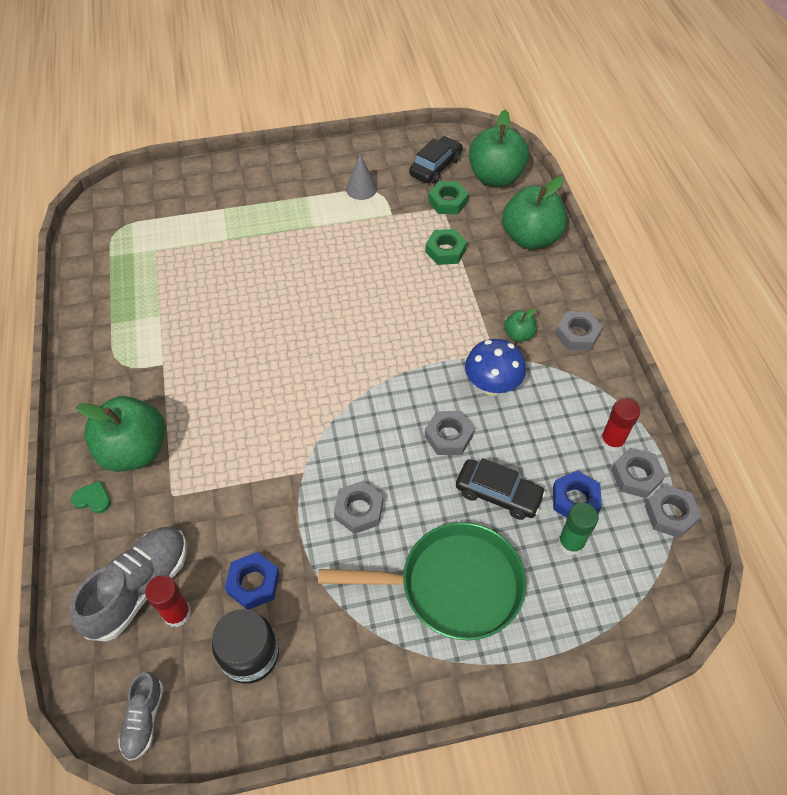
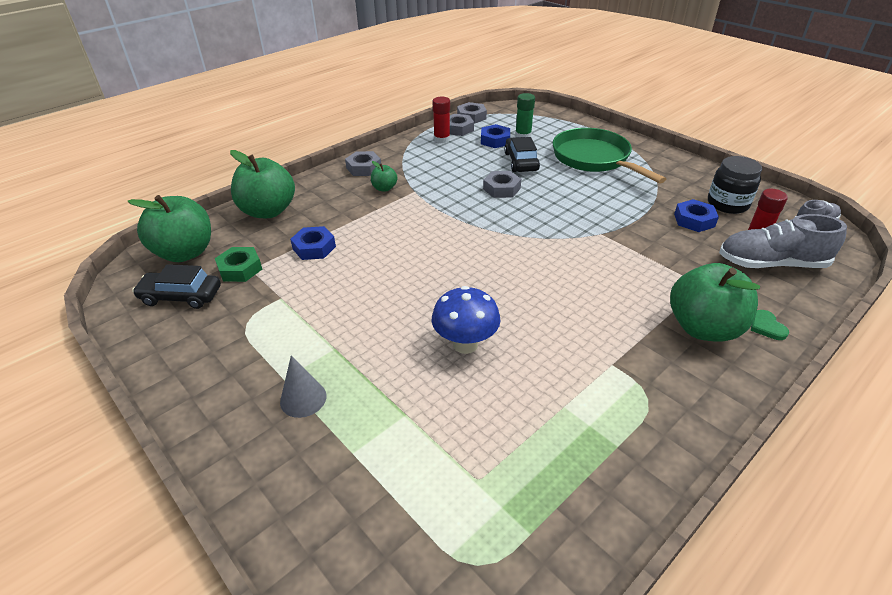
camera: 120 degrees left, 15 degrees down
grey nut [334,481,383,534] -> none
grey cone [346,155,377,200] -> grey cone moved to [280,355,326,418]
green nut [425,229,467,265] -> blue nut [290,226,336,260]
blue mushroom [465,339,526,396] -> blue mushroom moved to [432,286,501,354]

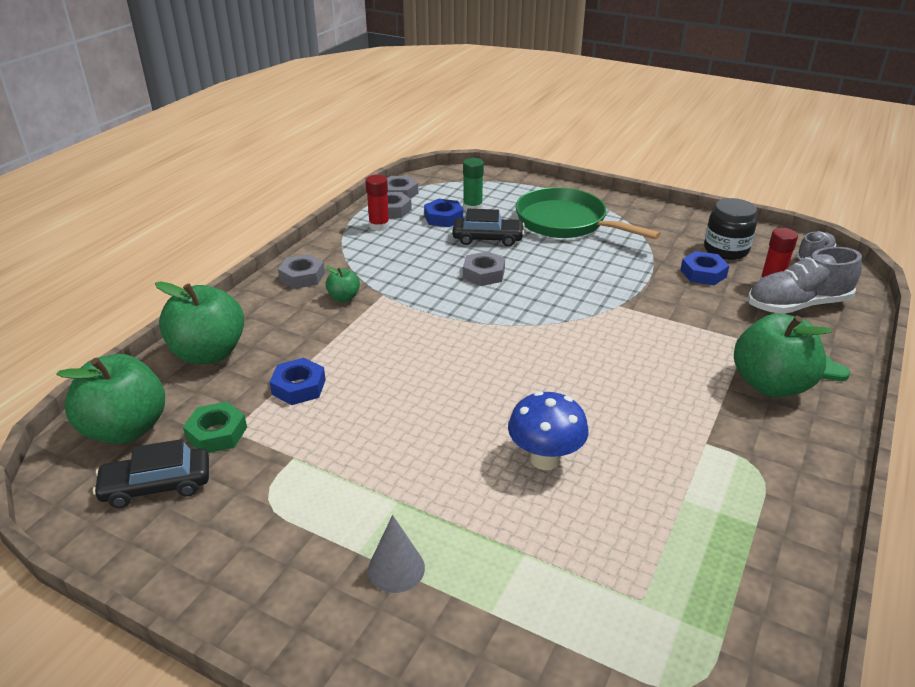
camera: 20 degrees left, 5 degrees down
black car [504,137,540,172] -> black car turned 120 degrees clockwise [452,209,525,247]

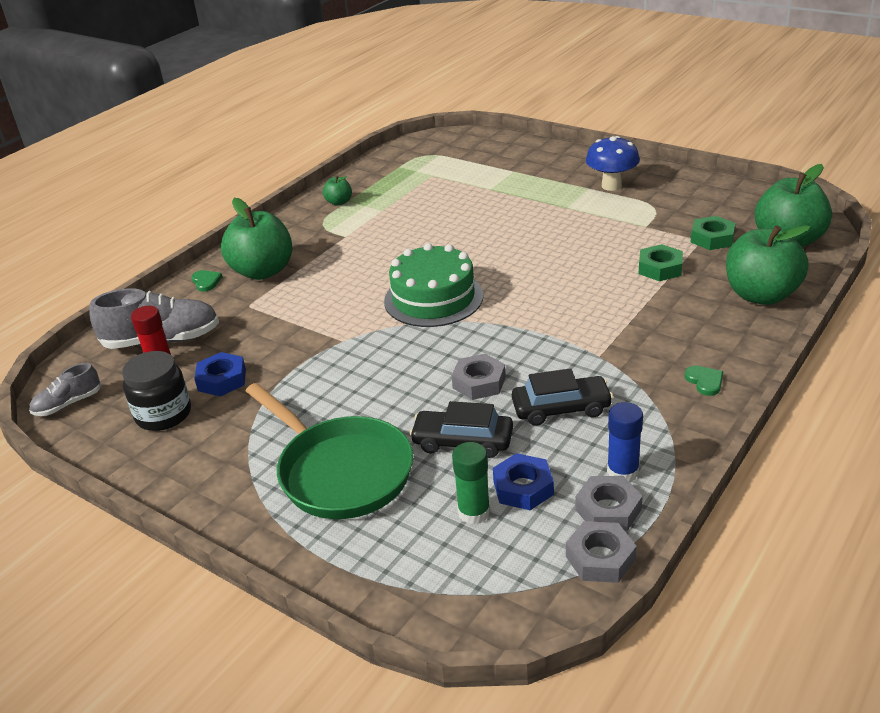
camera: 170 degrees left, 0 degrees up
black car [93,439,209,508] -> black car moved to [512,368,613,426]
blue nut [270,358,326,405] -> green nut [639,244,683,281]
grey nut [278,254,325,289] -> green heart [685,366,723,396]
green apple [325,266,360,302] -> green apple moved to [323,176,352,205]
red glue stick [365,175,390,231] -> blue glue stick [607,402,643,482]
grey cone [368,515,425,593] -> none
blue mushroom [508,391,589,470] -> blue mushroom moved to [586,136,640,191]
none -> green cake [384,243,483,327]

